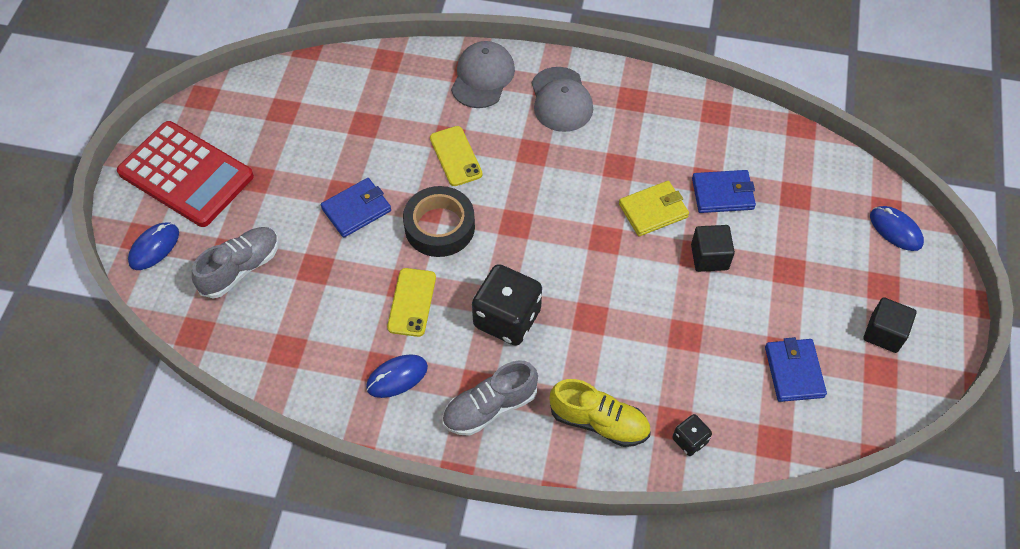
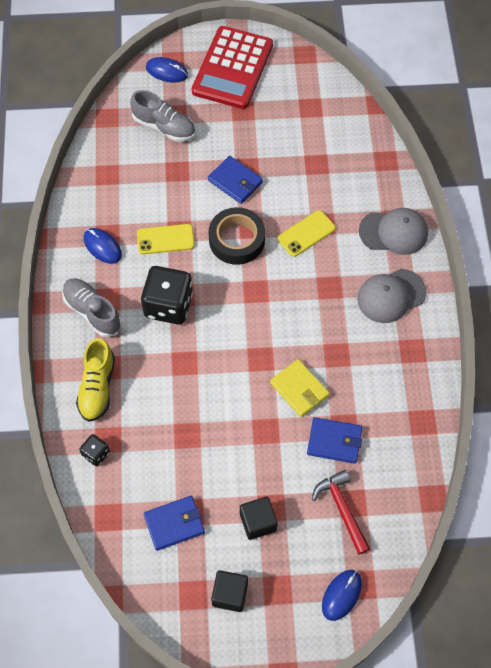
camera: 75 degrees right, 5 degrees up
black cube [691,225,735,272] -> black cube moved to [240,497,278,540]
blue wallet [692,170,756,213] -> blue wallet turned 60 degrees counterclockwise [307,417,362,464]
none -> red hammer [312,470,370,555]

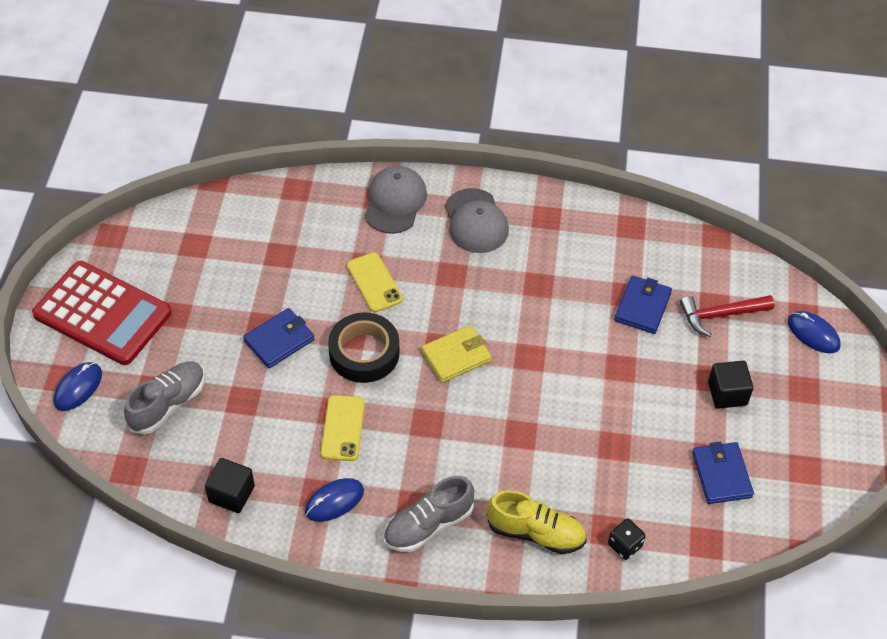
camera: 80 degrees left, 10 degrees down
black dice [141,266,193,325] -> none
black cube [211,570,248,612] -> black cube moved to [205,458,255,513]
yellow wallet [270,359,330,417] -> yellow wallet moved to [421,325,492,383]

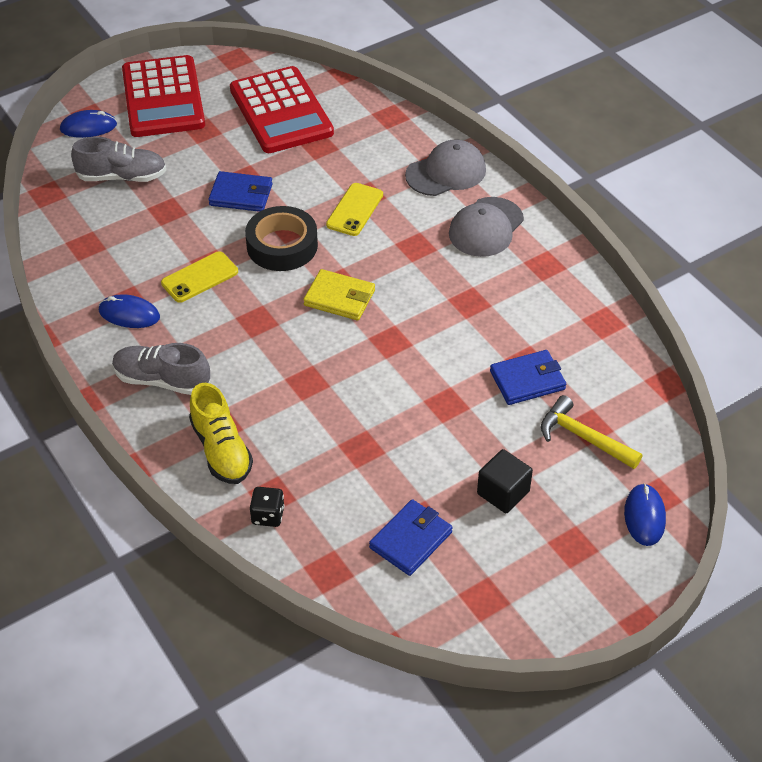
camera: 50 degrees right, 5 degrees down
black cube [205,458,255,513] -> none
red hammer [680,295,774,337] -> yellow hammer [541,395,642,469]
none -> red calculator [230,66,334,153]

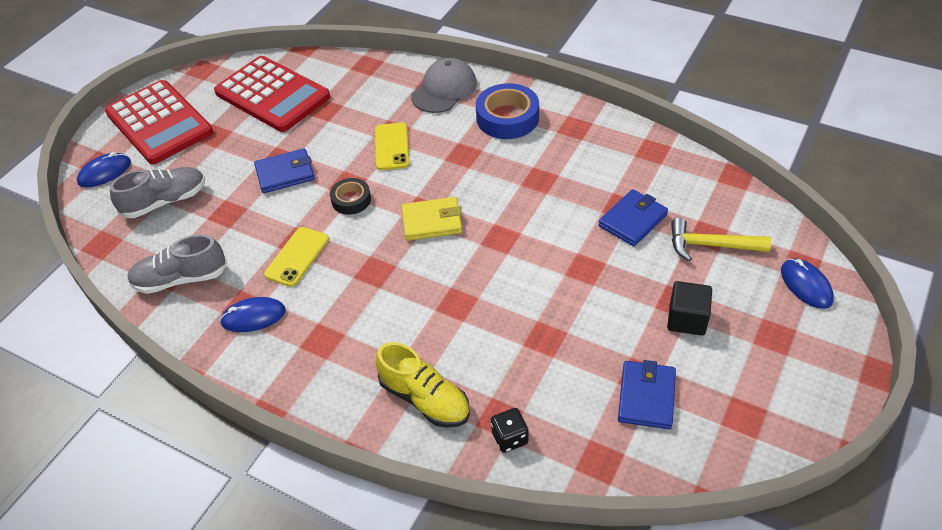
camera: 25 degrees left, 0 degrees up
grey shoe [112,343,211,395] -> grey shoe moved to [127,234,227,294]
black tape [245,206,318,271] -> black tape [330,178,371,215], size x0.59
grey cap [449,197,524,257] -> blue tape [476,83,539,139]

